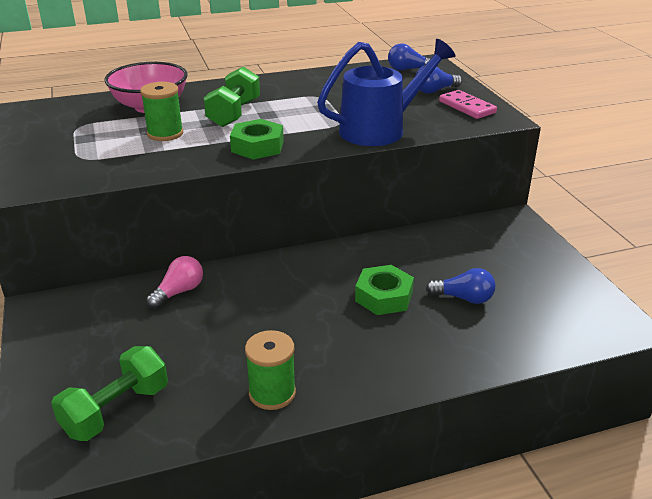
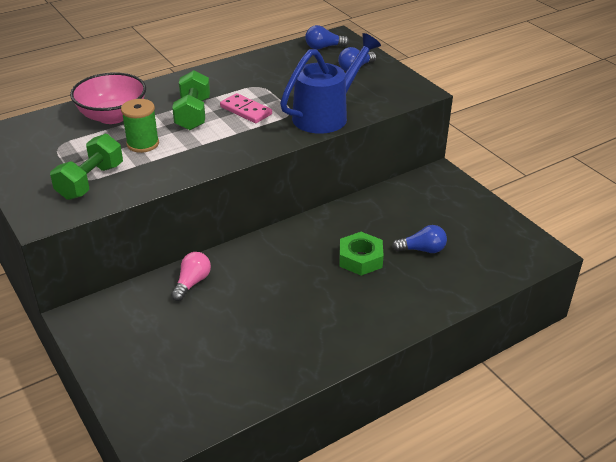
camera: 15 degrees left, 5 degrees up
green dumbbell [51,346,168,441] -> green dumbbell moved to [50,134,123,200]
green nut [230,119,284,160] -> none
green spool [245,330,296,410] -> none
pink domino [439,90,497,119] -> pink domino moved to [220,93,272,123]

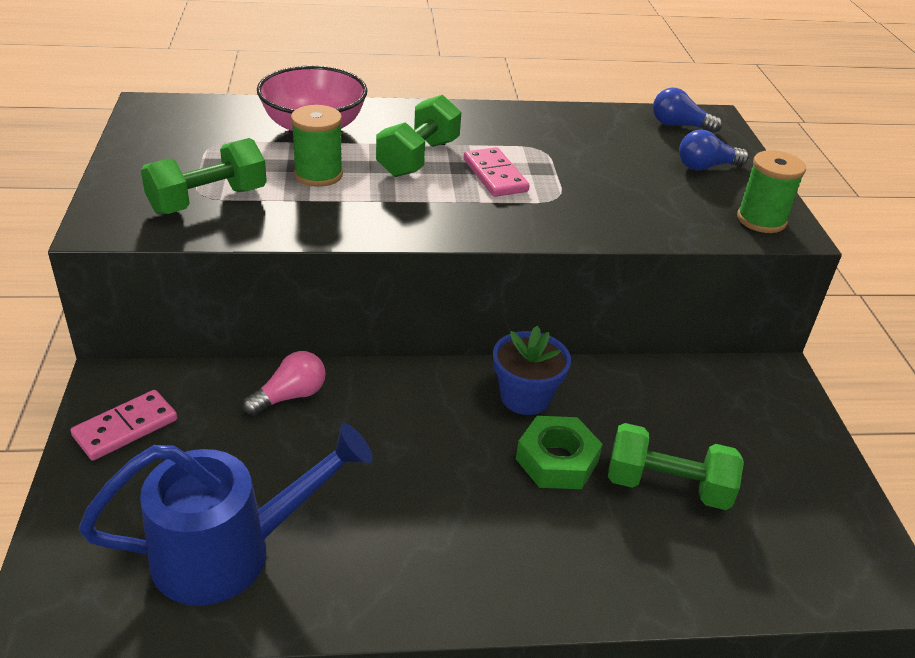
camera: 25 degrees right, 0 degrees up
blue watering can [280,33,381,134] -> blue watering can moved to [79,424,373,606]
blue light bulb [392,225,447,253] -> green dumbbell [608,423,744,510]
none -> pink domino [70,390,177,461]
none -> blue flower pot [493,326,571,415]
none -> green spool [737,150,806,233]

